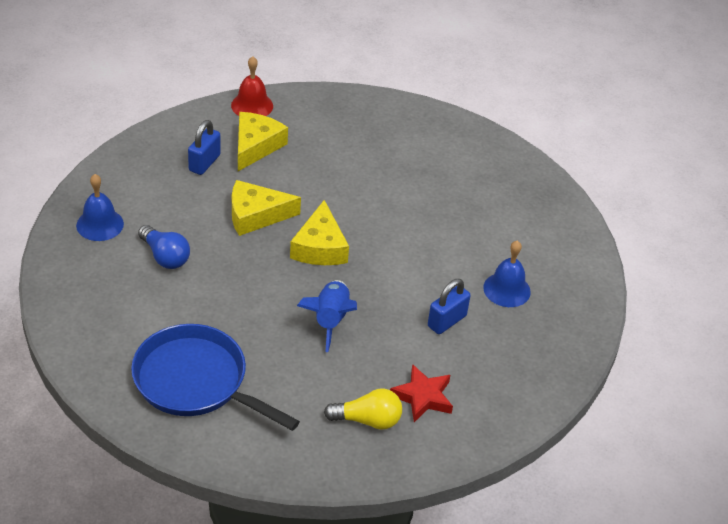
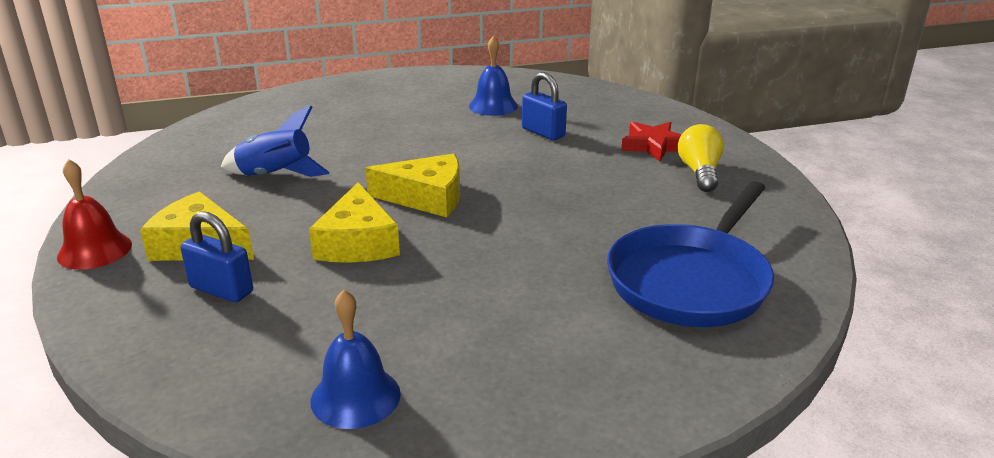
camera: 85 degrees left, 15 degrees down
blue light bulb [138,225,190,269] -> none
blue rocket [297,280,357,352] -> blue rocket moved to [221,105,330,177]

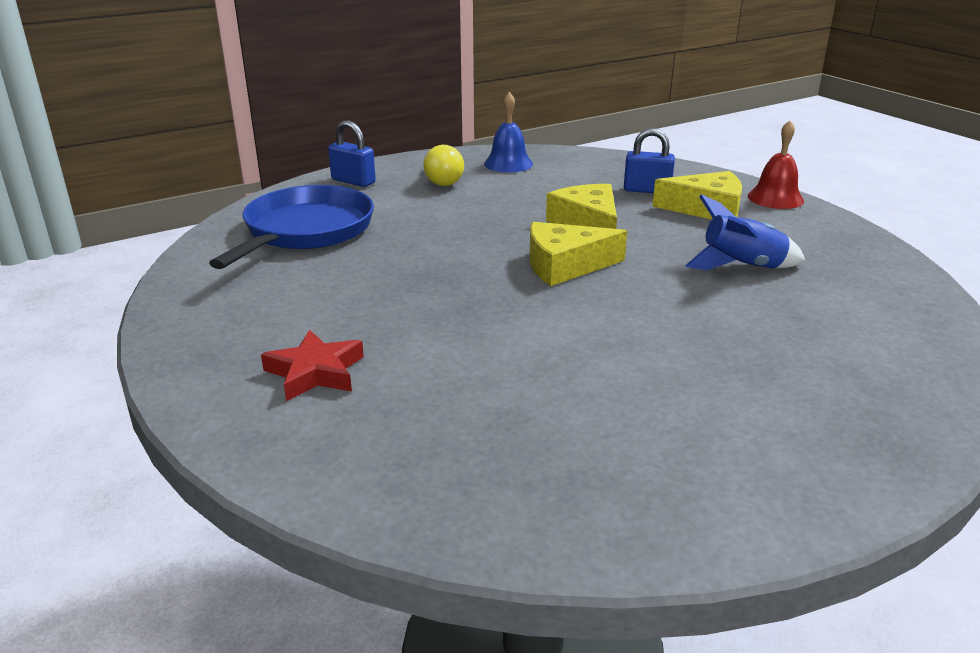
camera: 165 degrees right, 0 degrees up
blue bell [469,36,518,116] -> none
blue padlock [522,72,567,140] -> blue padlock moved to [328,120,376,187]
yellow light bulb [678,124,724,192] -> yellow light bulb moved to [423,145,464,186]

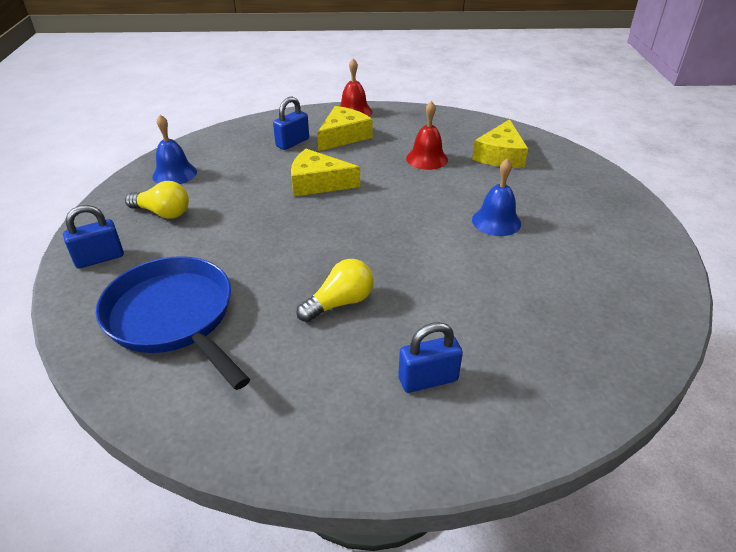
camera: 60 degrees left, 10 degrees up
red star [261,330,364,401] -> blue padlock [398,322,463,393]
yellow cheese [530,222,627,286] -> yellow cheese moved to [472,119,528,168]
blue rocket [685,194,805,271] -> red bell [406,101,448,170]
none -> yellow light bulb [296,259,374,322]
none -> blue bell [472,158,521,236]

